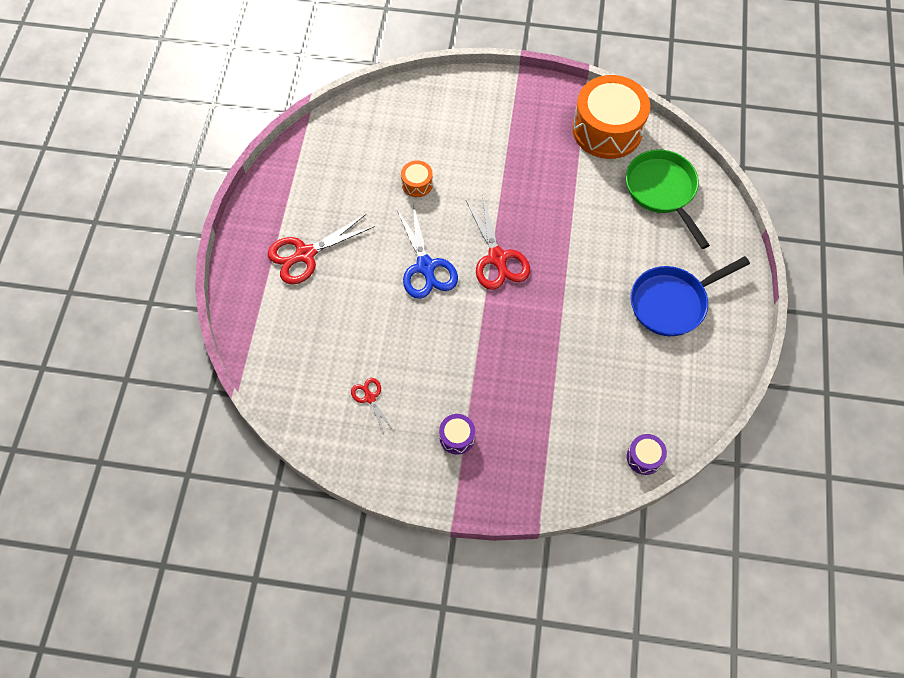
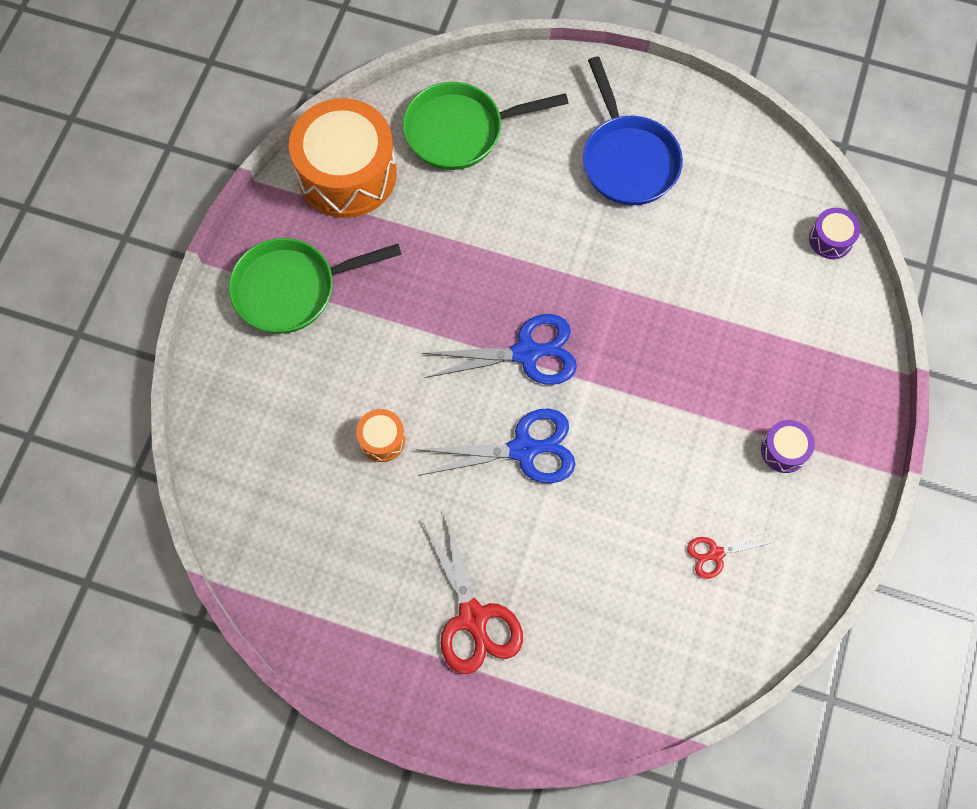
camera: 80 degrees left, 5 degrees up
red scissors [466,194,530,290] -> blue scissors [422,314,577,385]
none -> green pan [229,238,402,334]

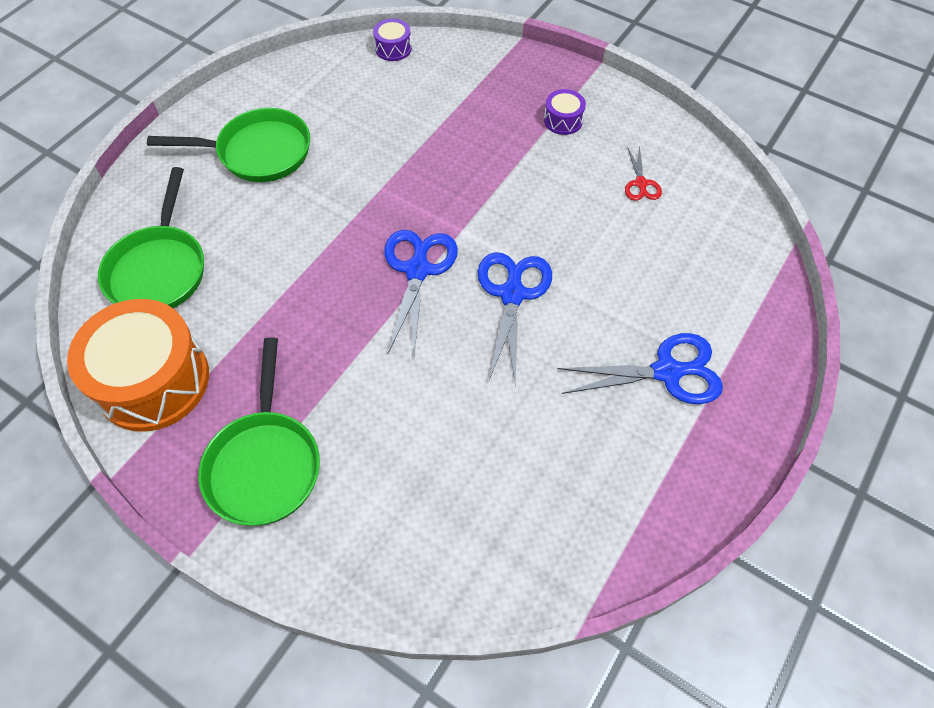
camera: 75 degrees left, 10 degrees down
orange drum [356,409,405,462] -> none
red scissors [422,510,523,674] -> blue scissors [558,333,723,404]
blue pan [583,56,683,205] -> green pan [147,108,310,182]

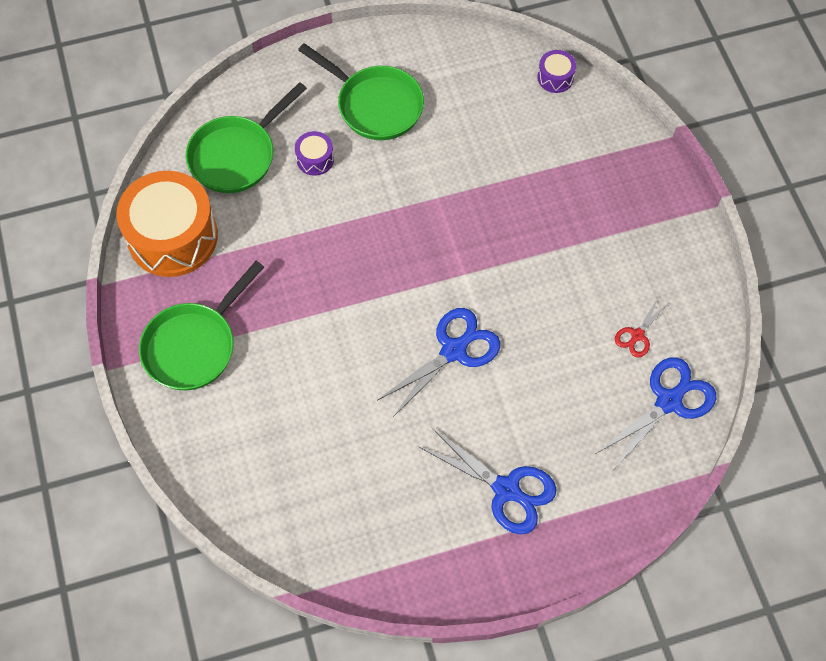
camera: 40 degrees right, 5 degrees up
blue scissors [384,230,458,355] -> blue scissors moved to [597,357,716,469]
purple drum [544,89,586,135] -> purple drum moved to [295,131,334,176]

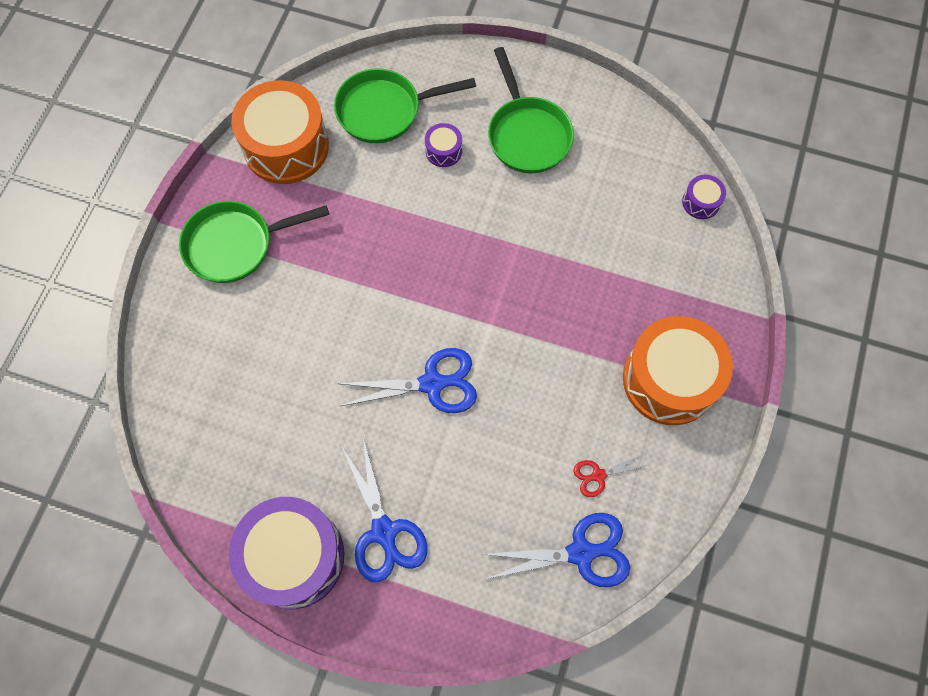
camera: 35 degrees right, 5 degrees up
none -> purple drum [229,497,344,609]
none -> orange drum [623,316,733,425]

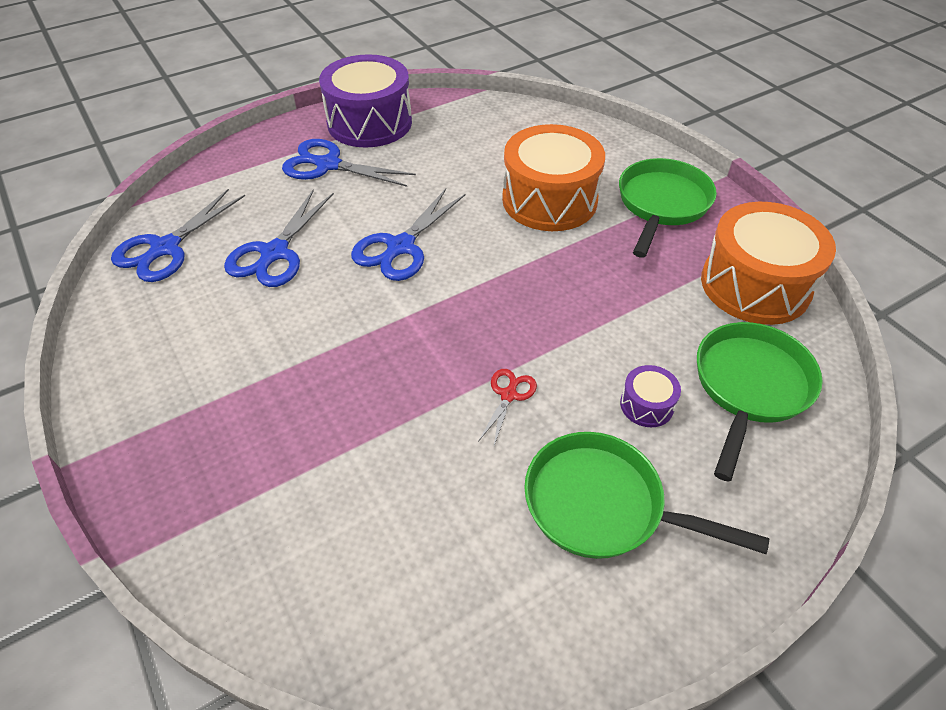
camera: 130 degrees right, 20 degrees down
red scissors [573,454,648,497] -> red scissors moved to [478,369,537,445]
orange drum [623,316,733,425] -> orange drum moved to [502,124,605,231]
purple drum [682,175,726,219] -> none
none -> blue scissors [224,190,334,287]

